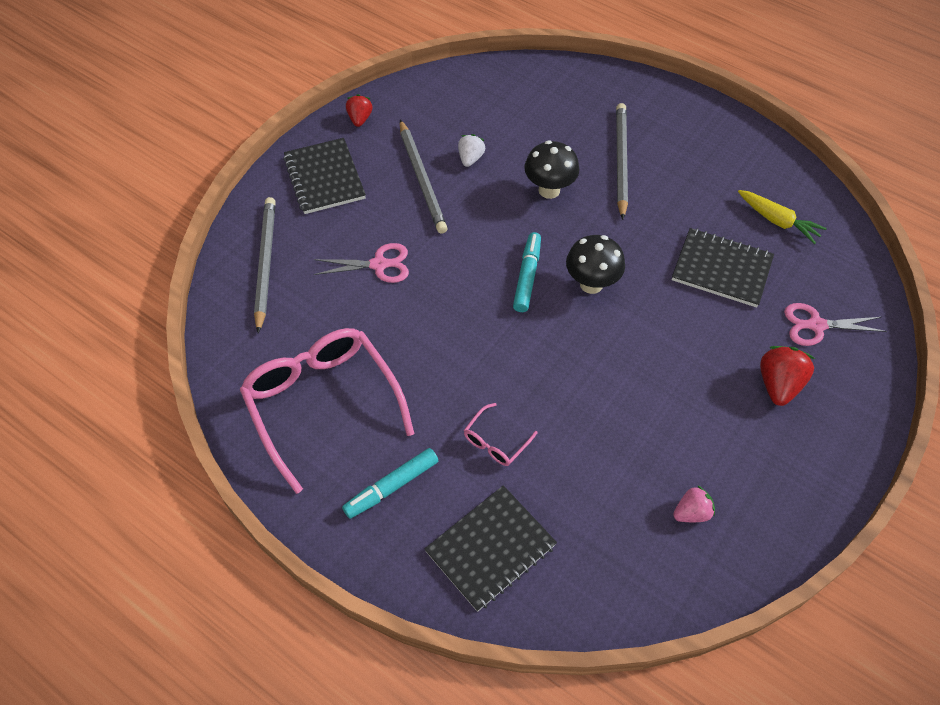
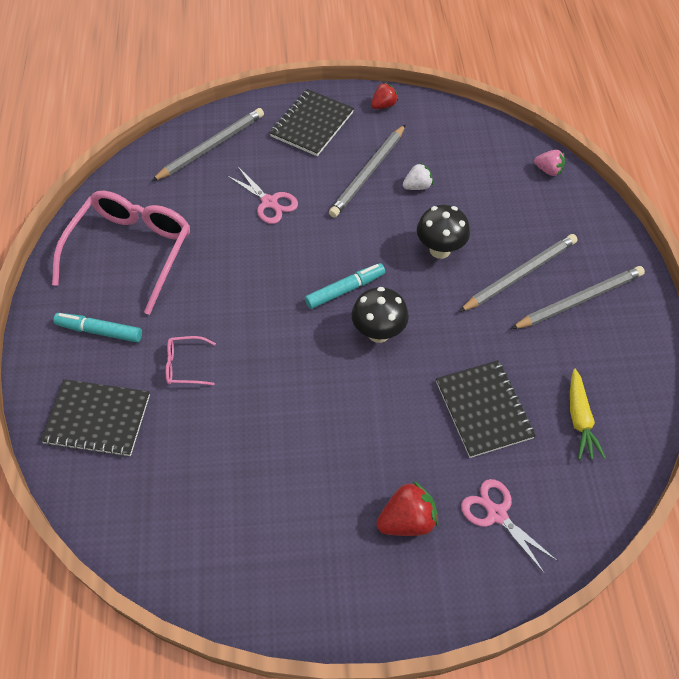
camera: 50 degrees right, 0 degrees up
pink strawberry [673,486,715,522] -> pink strawberry moved to [534,150,565,176]
none -> grey pencil [511,266,645,329]

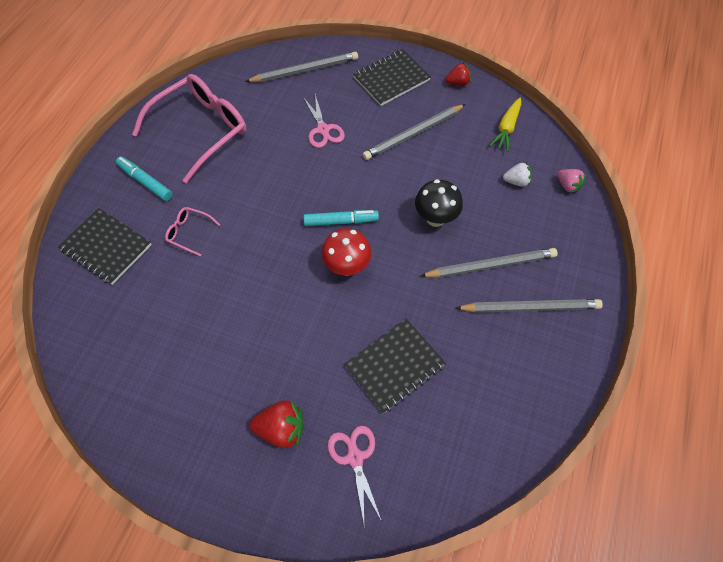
camera: 25 degrees right, 5 degrees up
black mushroom [352,287,409,343] -> red mushroom [321,228,372,276]
white strawberry [403,163,433,190] -> white strawberry moved to [503,162,532,187]
black notebook [436,360,536,458] -> black notebook turned 45 degrees clockwise [344,319,446,414]
yellow carrot [570,369,606,460] -> yellow carrot moved to [490,97,521,152]

